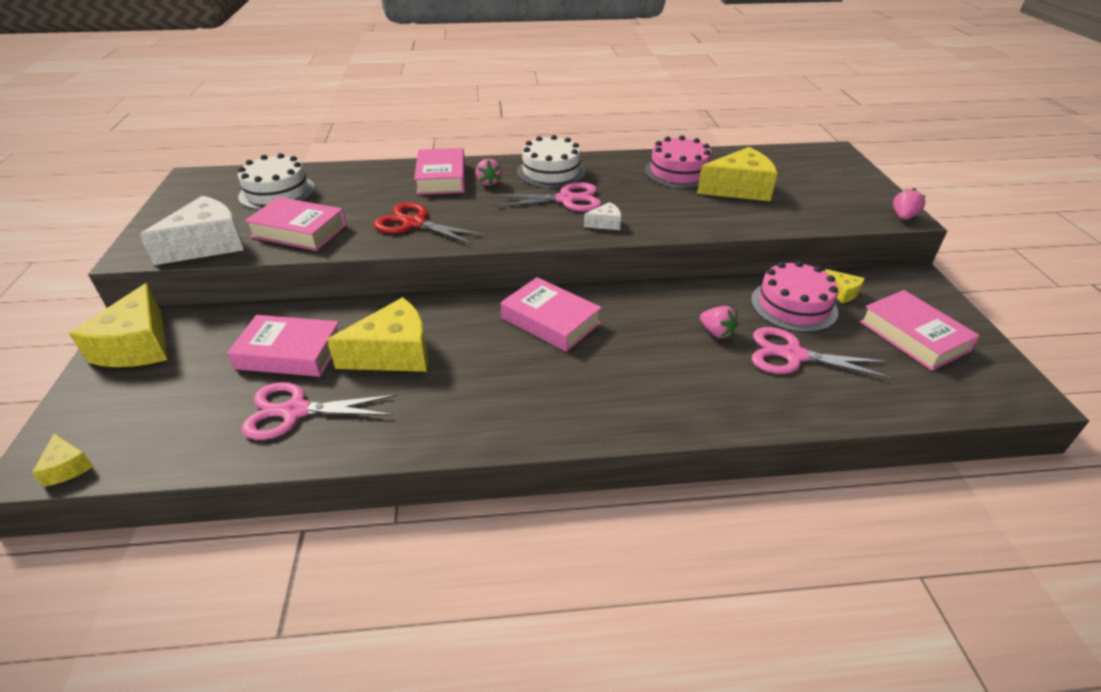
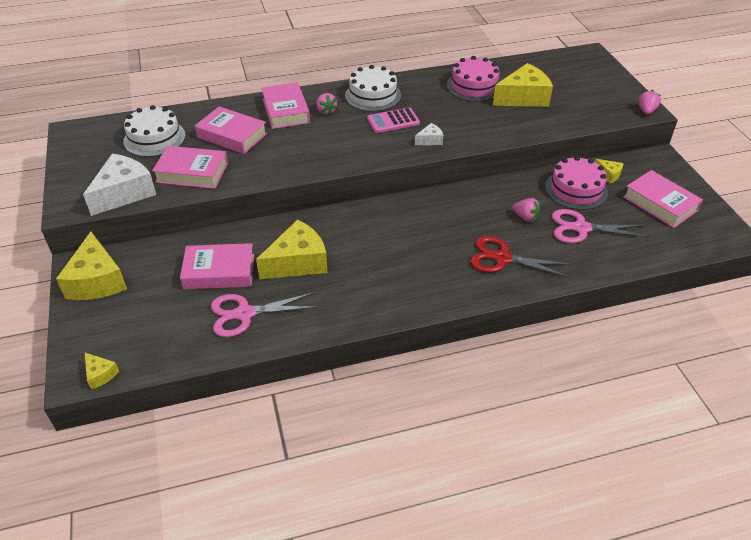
camera: 10 degrees left, 5 degrees up
red scissors [374,202,487,245] -> red scissors moved to [470,236,572,278]
pink scissors [493,182,601,212] -> pink calculator [367,108,420,133]
pink book [501,277,602,352] -> pink book moved to [195,106,267,154]

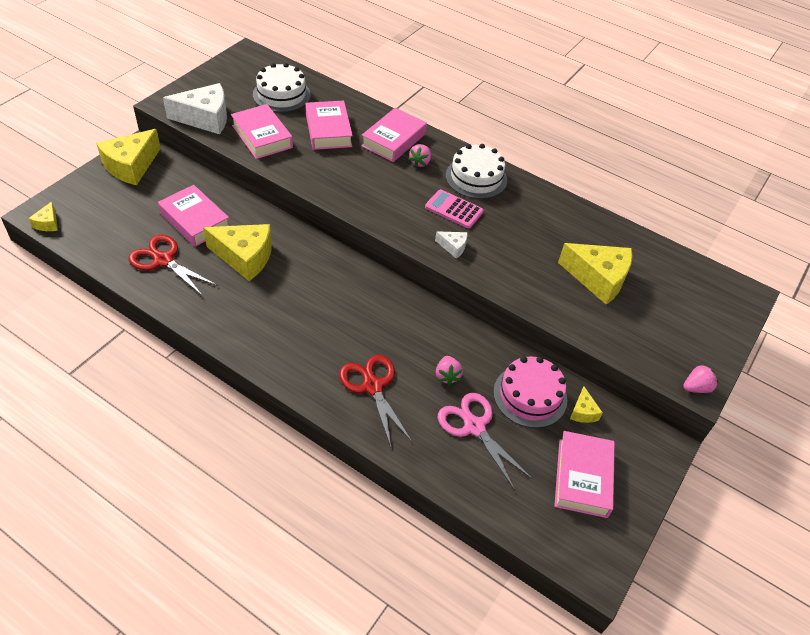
camera: 45 degrees right, 5 degrees up
pink scissors [211,292,318,337] -> red scissors [129,235,218,296]
pink cake [447,56,500,102] -> none

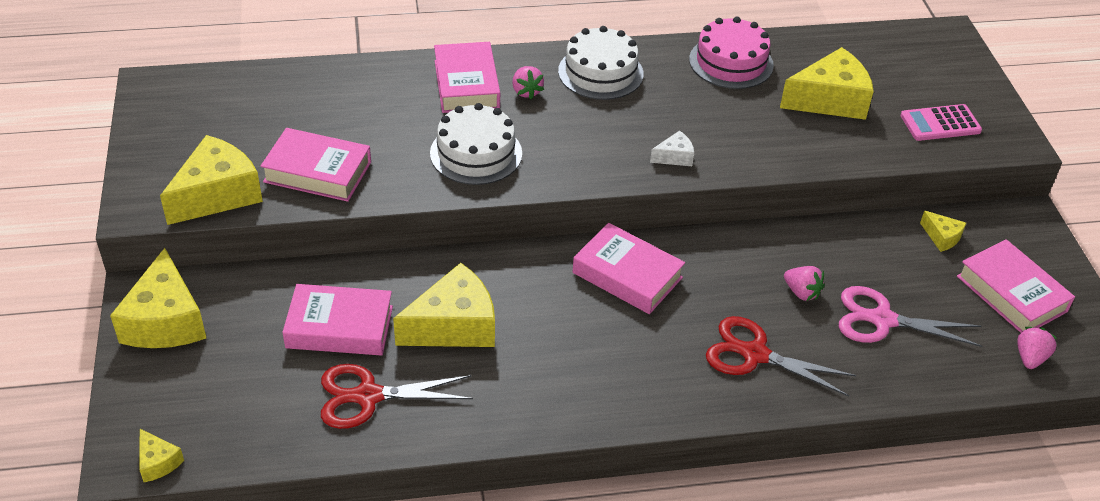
camera: 40 degrees left, 5 degrees down
white cheese [163,83,227,134] -> yellow cheese [160,135,263,225]
white cake [253,63,311,112] -> white cake moved to [430,103,522,185]
pink book [305,101,353,150] -> pink book moved to [573,223,685,314]
pink calculator [425,189,484,228] -> pink calculator moved to [900,104,982,141]
pink cake [493,357,567,428] -> pink cake moved to [689,16,774,89]
pink strawberry [683,364,719,393] -> pink strawberry moved to [1017,327,1057,369]

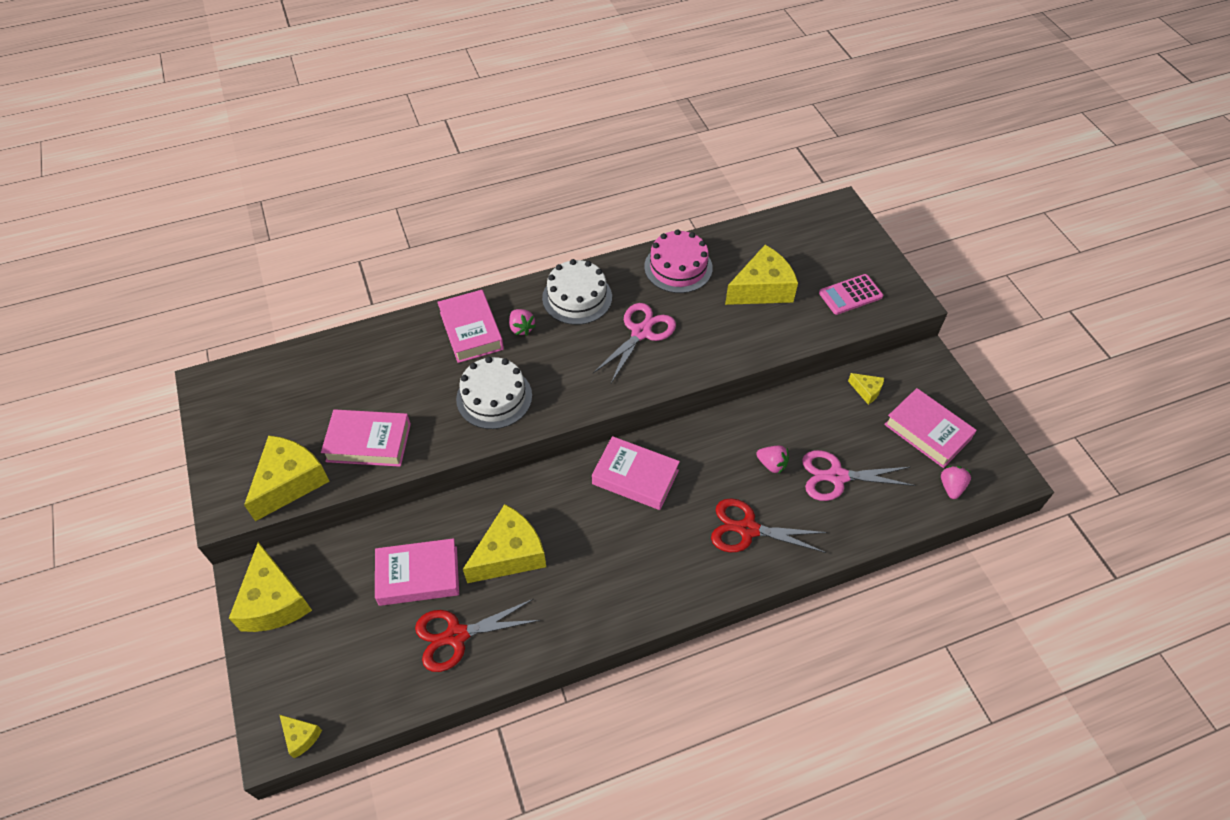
camera: 10 degrees left, 10 degrees up
white cheese [650,130,694,166] -> none
none -> pink scissors [593,303,676,383]

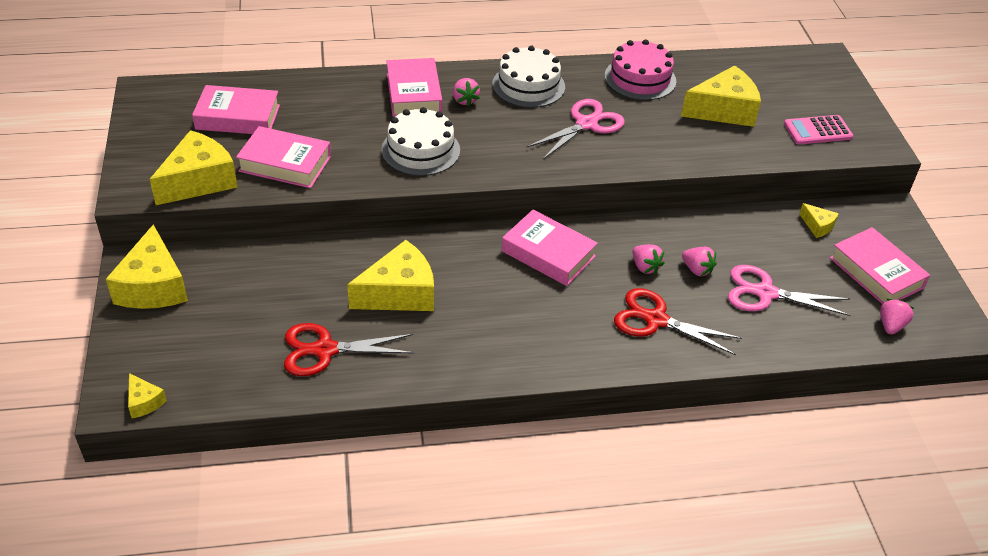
camera: 10 degrees right, 10 degrees down
pink book [375,538,459,606] -> pink book moved to [192,85,280,134]
none -> pink strawberry [633,244,665,275]

